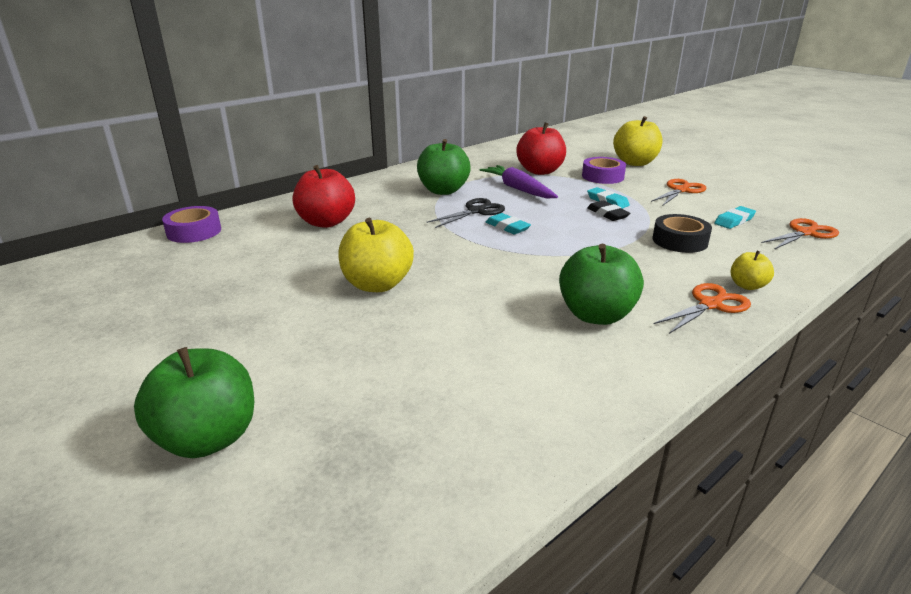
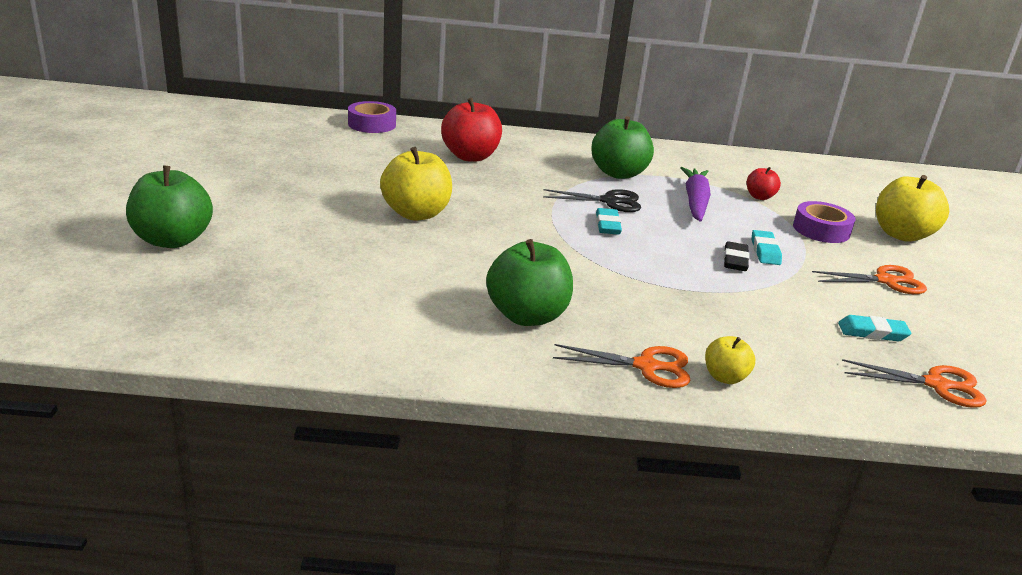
camera: 40 degrees right, 0 degrees up
red apple [516,122,566,175] -> red apple [747,167,781,200], size x0.53
black tape [653,214,712,253] -> none

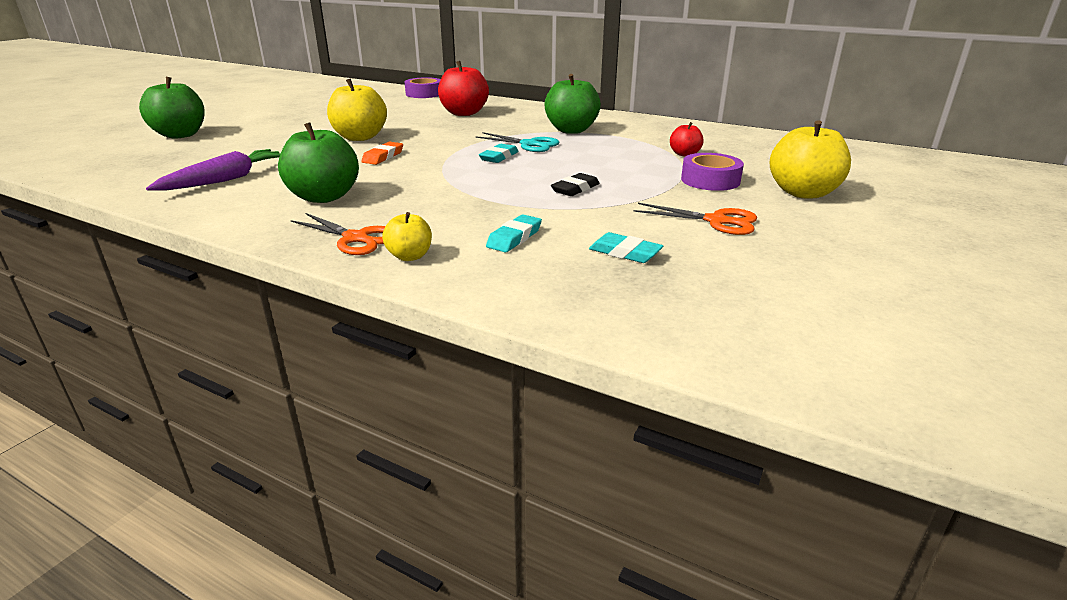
camera: 30 degrees right, 0 degrees up
black scissors [543,189,641,212] -> turquoise scissors [475,132,559,152]
purple carrot [680,167,711,222] -> purple carrot moved to [146,149,281,191]
turquoise eraser [752,230,782,265] -> turquoise eraser moved to [486,214,542,252]
orange scissors [842,359,987,408] -> none
none -> orange eraser [361,142,403,165]

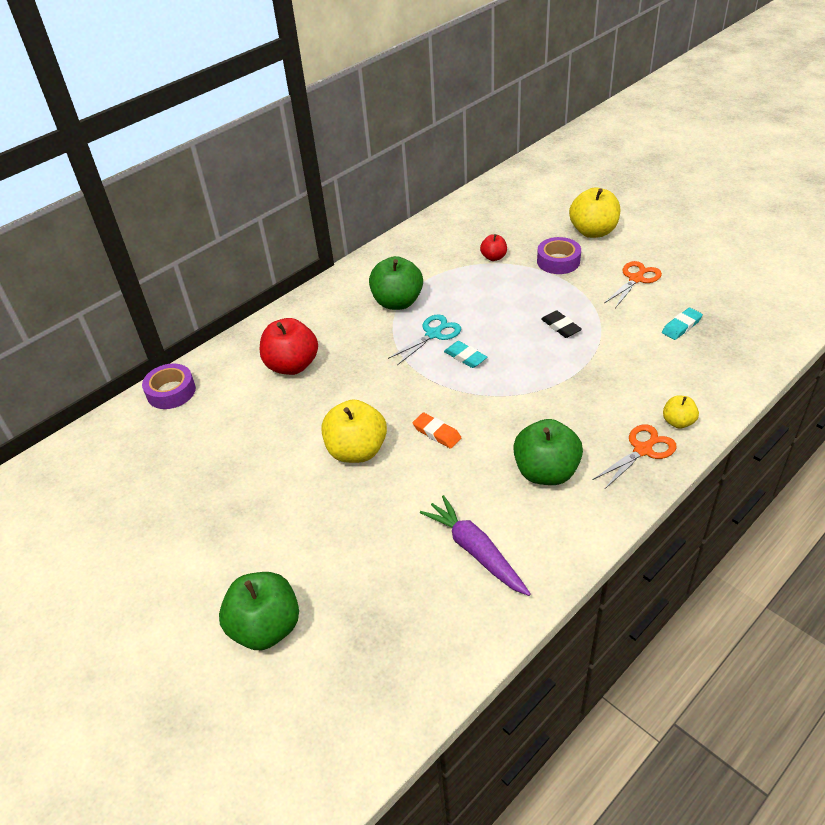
camera: 70 degrees left, 15 degrees up
turquoise eraser [486,214,542,252] -> none

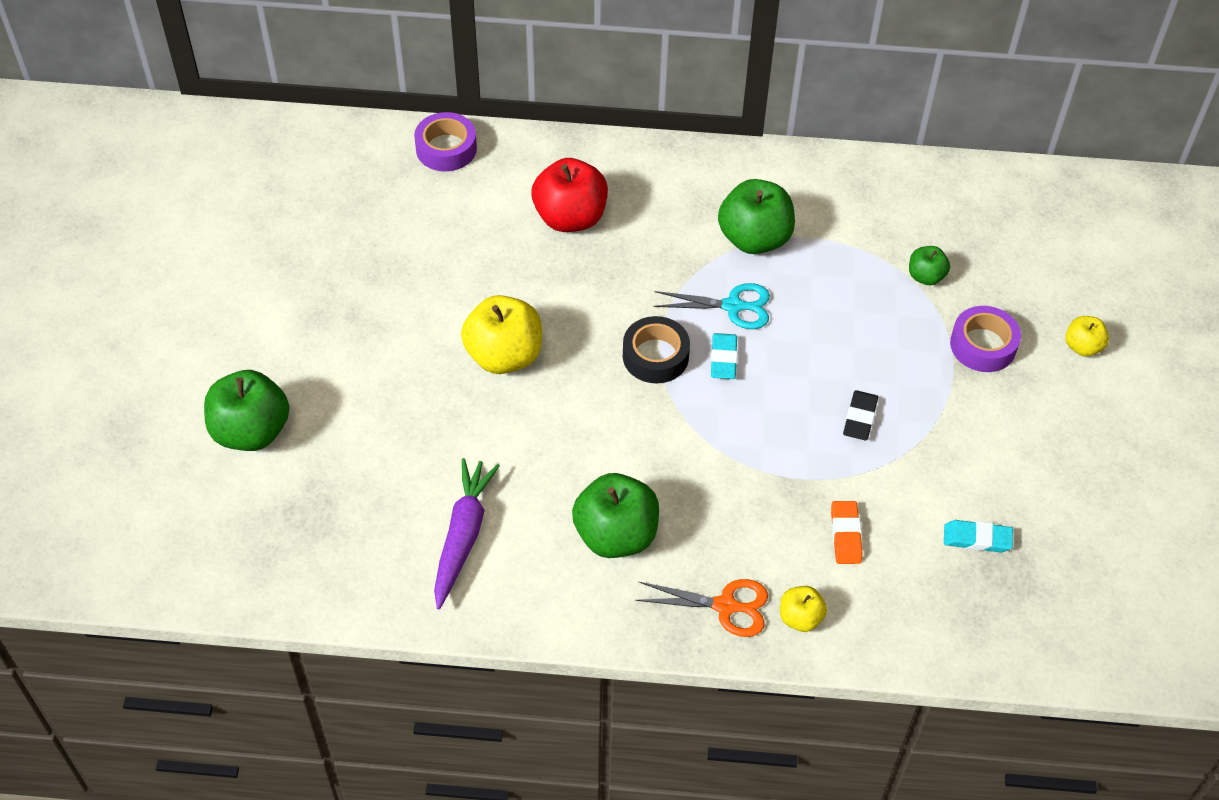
camera: 45 degrees right, 10 degrees up
orange eraser [413,413,462,449] -> orange eraser moved to [831,501,863,564]
red apple [480,234,507,261] -> green apple [909,246,950,285]
yellow apple [569,188,620,238] -> yellow apple [1065,316,1109,356], size x0.53
orange scissors [604,261,662,308] -> none
none -> black tape [623,316,690,383]

